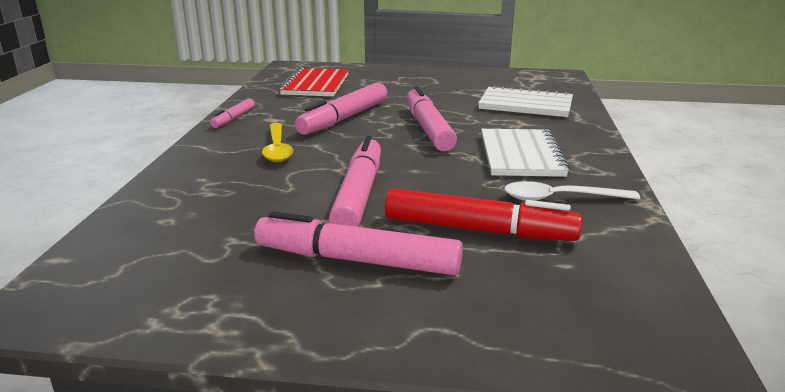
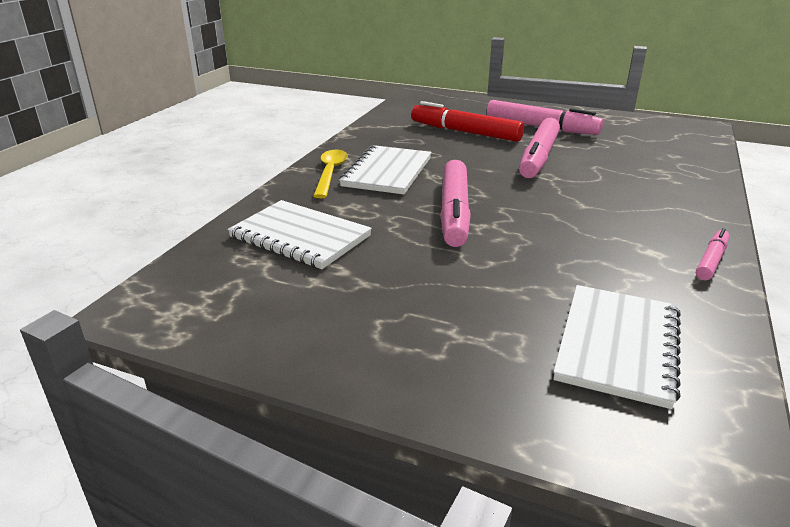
camera: 165 degrees left, 5 degrees up
yellow spoon [262,123,293,162] -> yellow spoon moved to [313,150,348,198]
red notebook [279,67,349,96] -> white notebook [553,285,681,409]
pink marker [295,82,387,135] -> none
white spoon [504,181,640,201] -> none

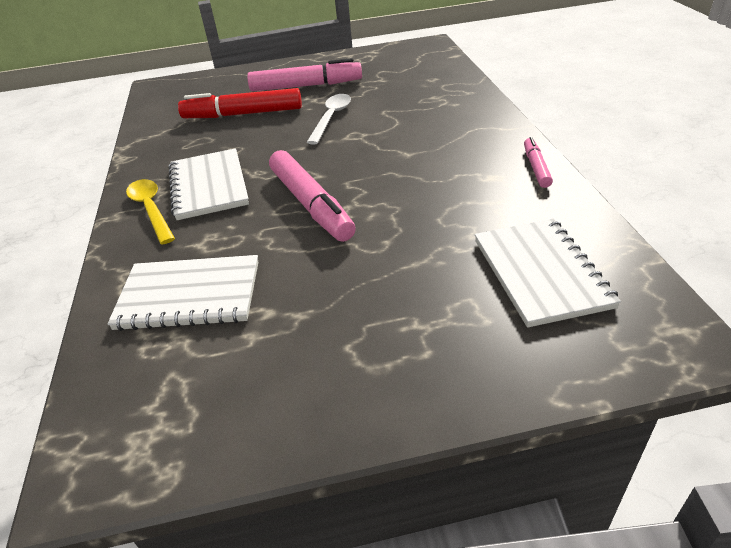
camera: 30 degrees left, 10 degrees up
pink marker [519,118,560,178] -> white spoon [307,94,351,145]

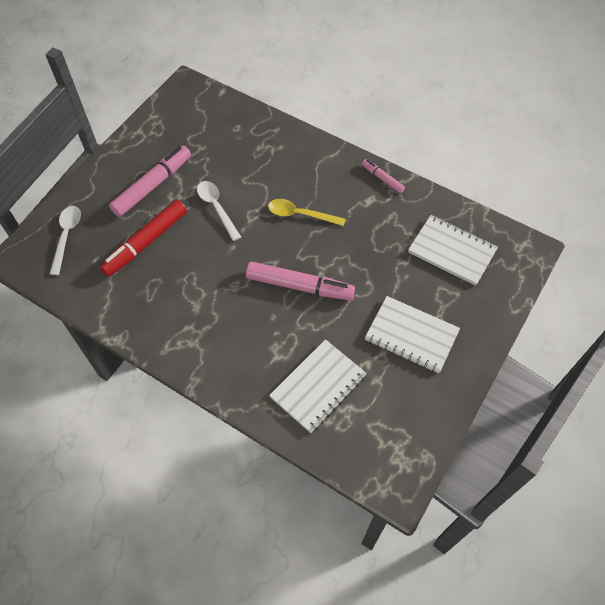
camera: 50 degrees left, 20 degrees up
yellow spoon [126,179,175,244] -> yellow spoon moved to [268,199,345,226]
white notebook [169,148,249,220] -> white notebook moved to [365,296,460,373]
none -> white spoon [50,206,81,275]

